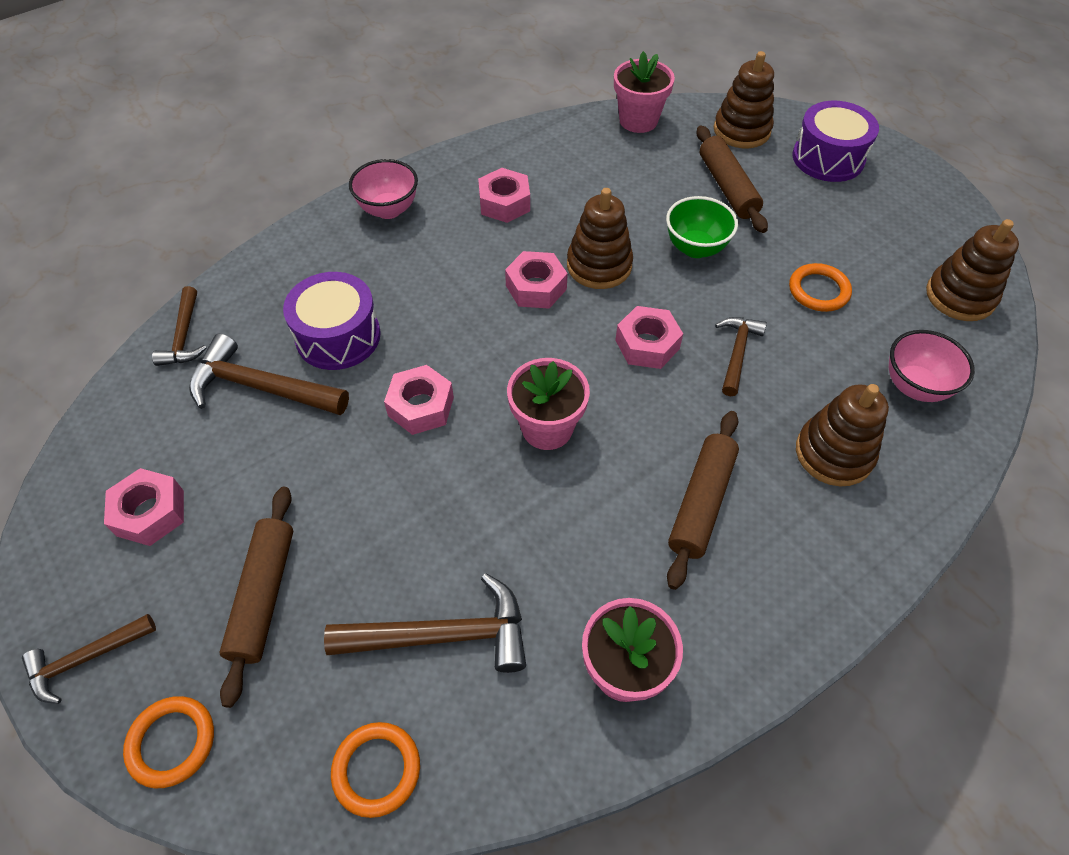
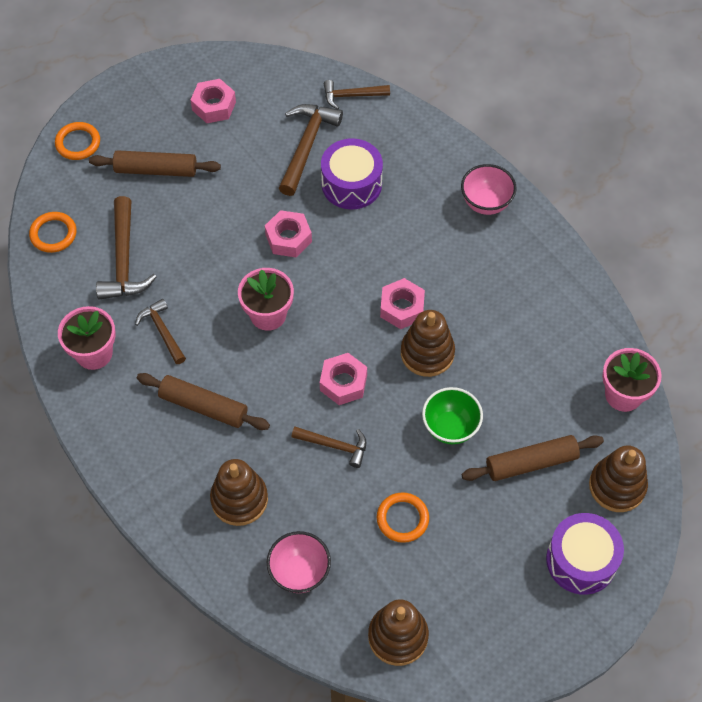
camera: 90 degrees right, 5 degrees up
brown hammer [22,614,156,704] -> brown hammer moved to [135,299,186,364]
pink nut [478,168,530,223] -> none

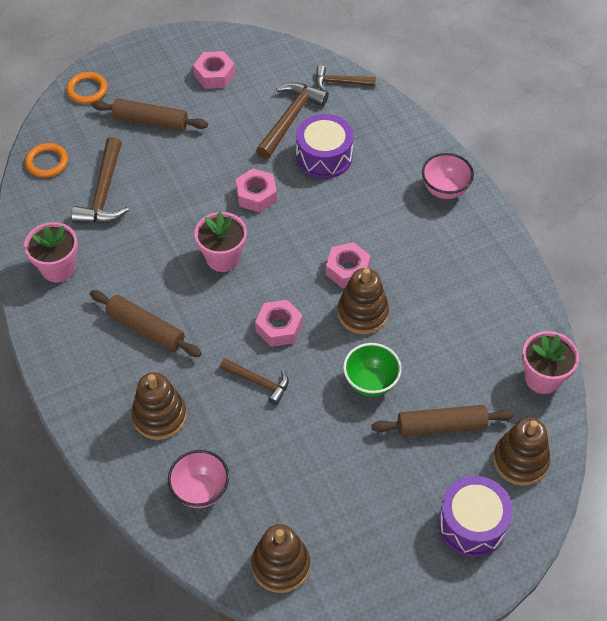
camera: 10 degrees right, 5 degrees down
brown hammer [135,299,186,364] -> none
orange ring [377,492,429,543] -> none

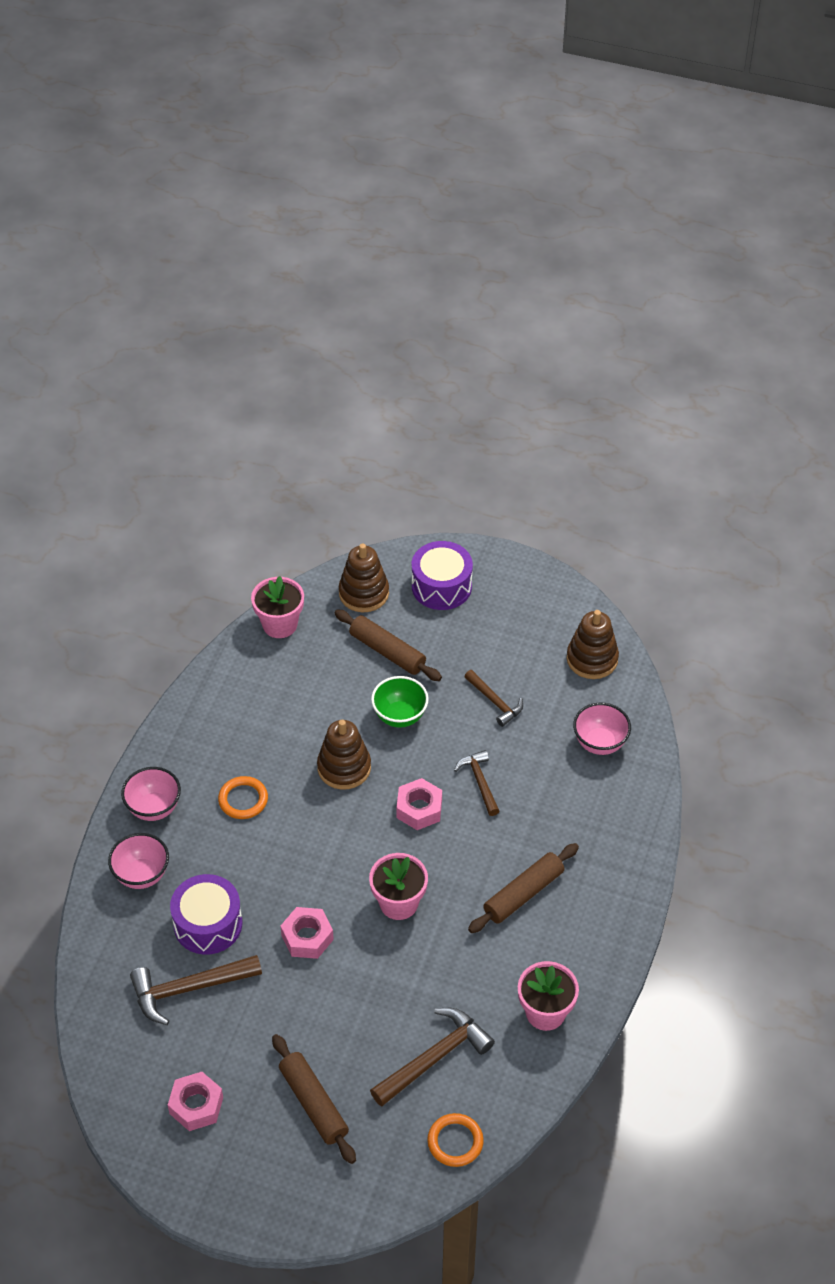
camera: 135 degrees left, 5 degrees down
orange ring [66,72,108,104] -> orange ring moved to [218,776,268,819]
brown rolling pin [90,290,202,357] -> brown rolling pin turned 60 degrees clockwise [468,843,579,933]
brown stacking toy [131,372,187,440] -> none
brown hammer [316,65,376,91] -> brown hammer moved to [464,670,523,727]
pink nut [326,242,371,288] -> none
none -> pink bowl [108,833,169,889]

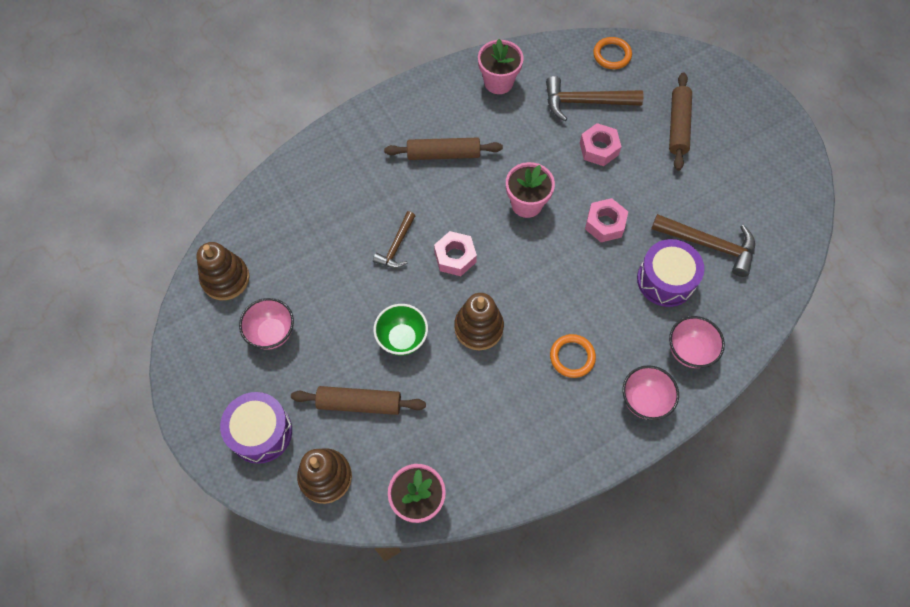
camera: 140 degrees left, 15 degrees up
pink nut [168,1072,223,1131] -> pink nut moved to [580,123,622,166]
brown rolling pin [334,609,442,681] -> brown rolling pin turned 75 degrees counterclockwise [291,386,426,415]
brown hammer [464,670,523,727] -> none
pink bowl [573,702,631,755] -> pink bowl moved to [239,298,294,350]

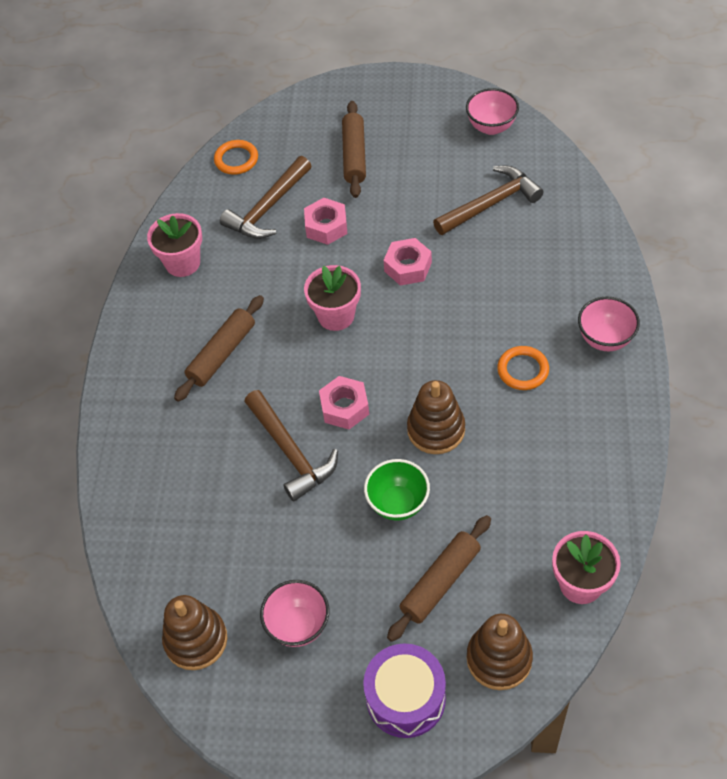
camera: 50 degrees left, 10 degrees down
brown hammer [373,211,415,268] -> brown hammer [244,390,338,502], size x1.62
purple drum [637,239,704,307] -> none
brown rolling pin [669,72,692,171] -> brown rolling pin turned 45 degrees clockwise [342,101,366,198]
pink bowl [669,316,725,368] -> pink bowl moved to [466,88,519,135]

